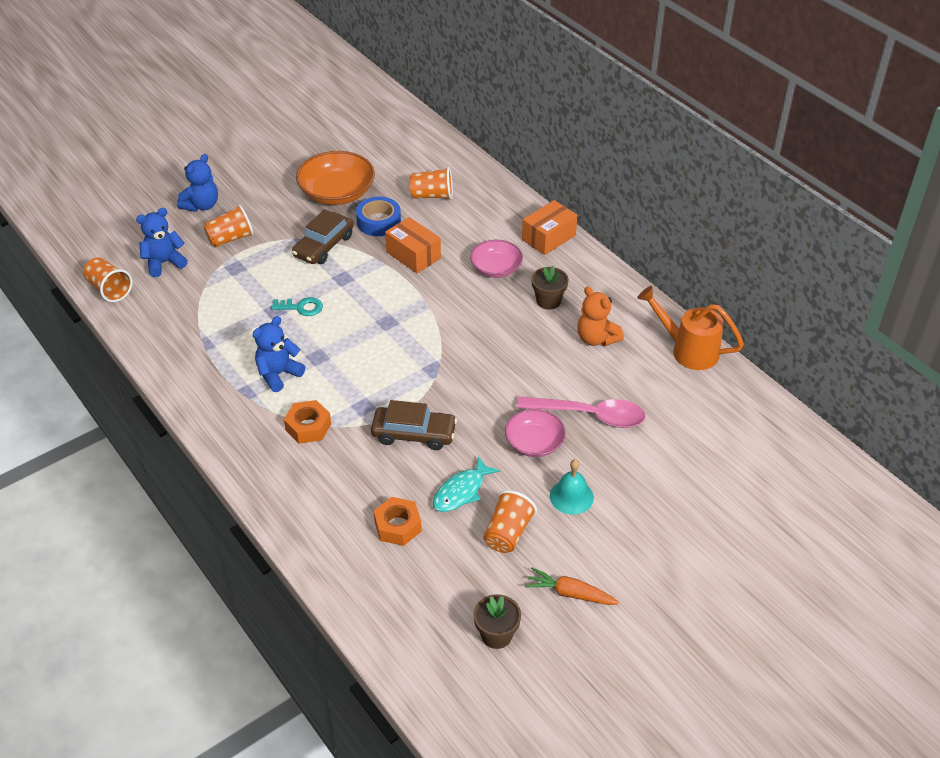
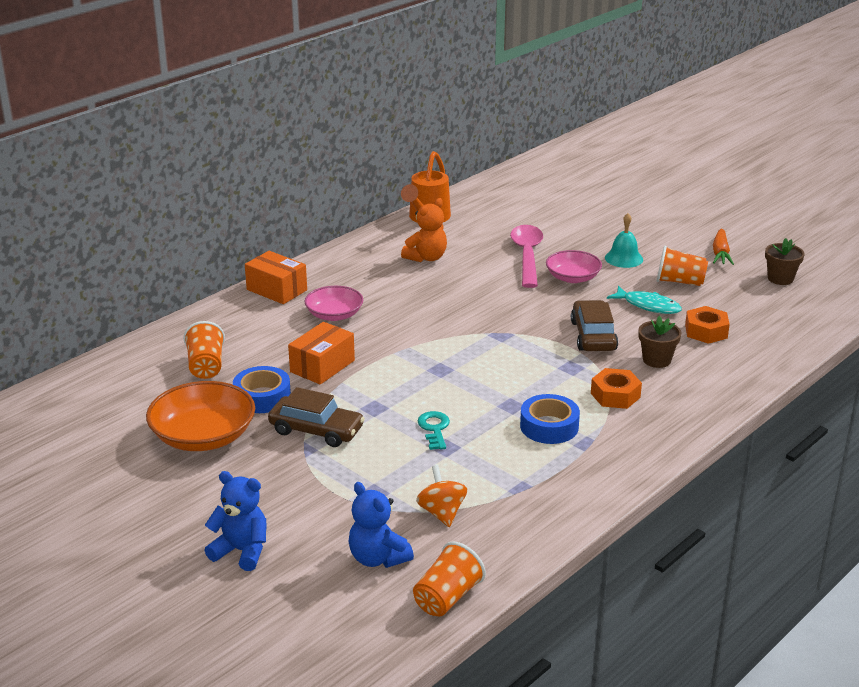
camera: 100 degrees left, 15 degrees down
orange cup [203,205,253,247] -> none
blue teddy bear [253,316,305,392] -> blue tape [520,394,580,444]
brown flower pot [531,266,569,310] -> brown flower pot moved to [639,316,682,368]
none -> orange spinning top [416,465,467,527]

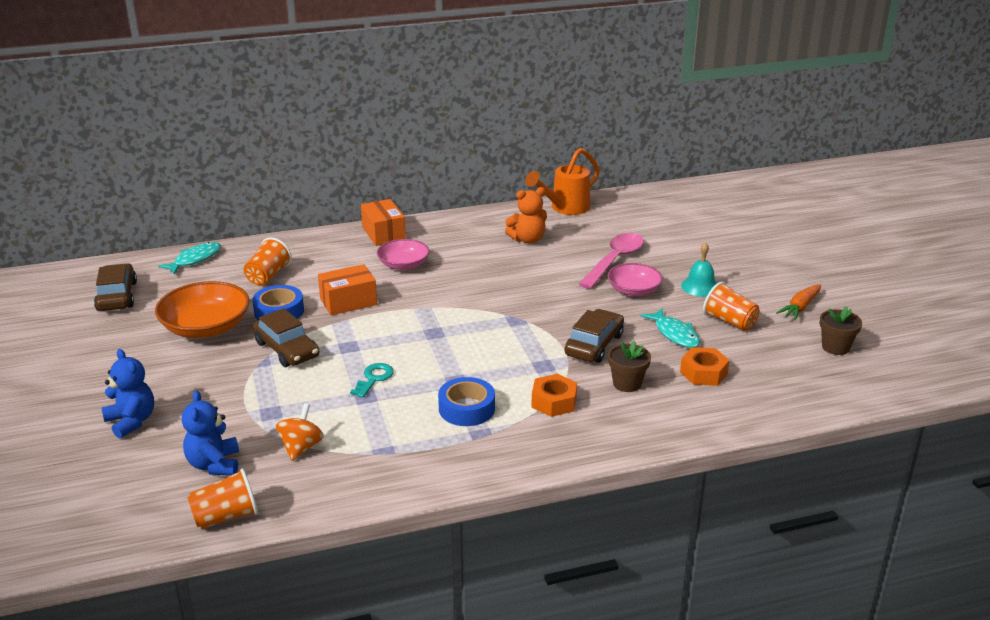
camera: 30 degrees right, 0 degrees up
none -> brown car [94,263,137,311]
none -> turquoise fish [158,242,221,274]

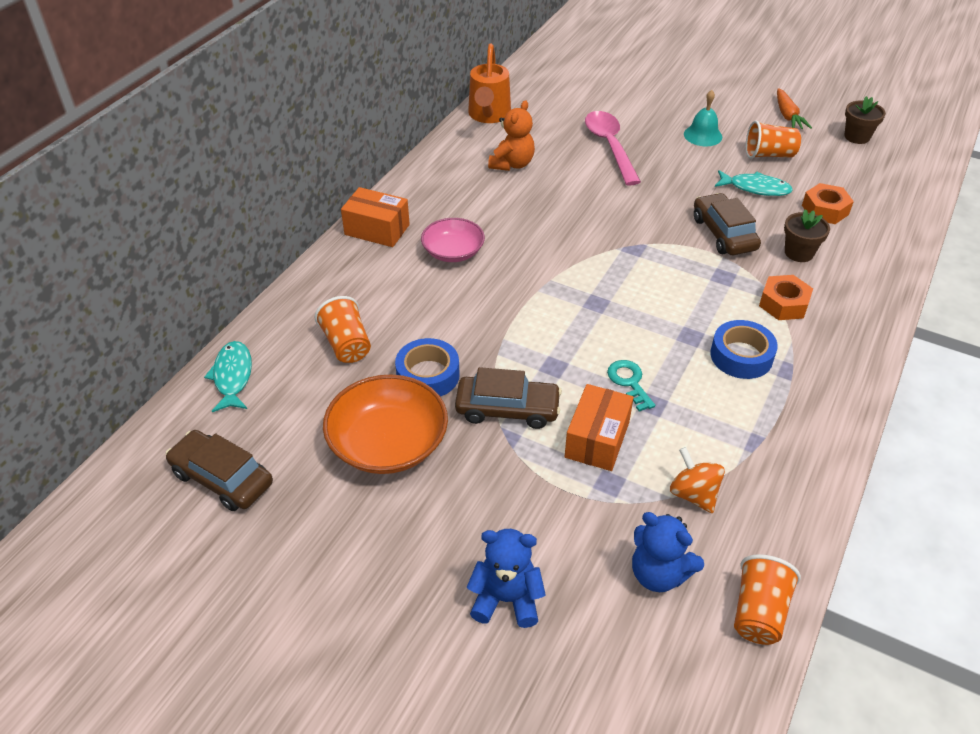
camera: 45 degrees left, 15 degrees up
orange box [318,264,377,315] -> orange box moved to [565,384,634,471]
pink bowl [608,263,663,296] -> none

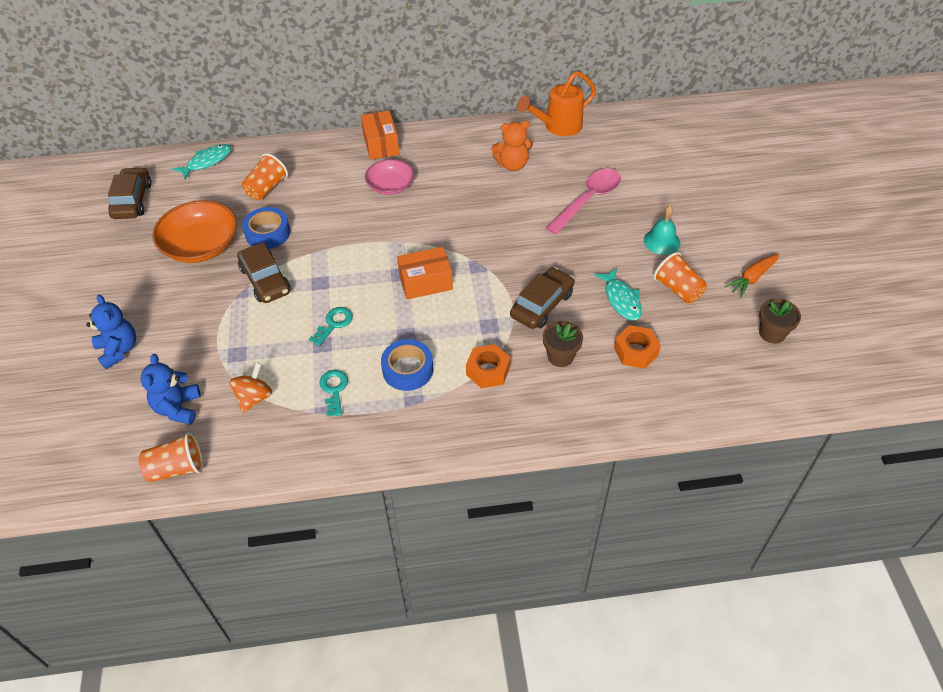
camera: 55 degrees right, 5 degrees up
orange box [565,384,634,471] -> orange box moved to [397,247,453,299]
none -> turquoise key [320,370,348,417]

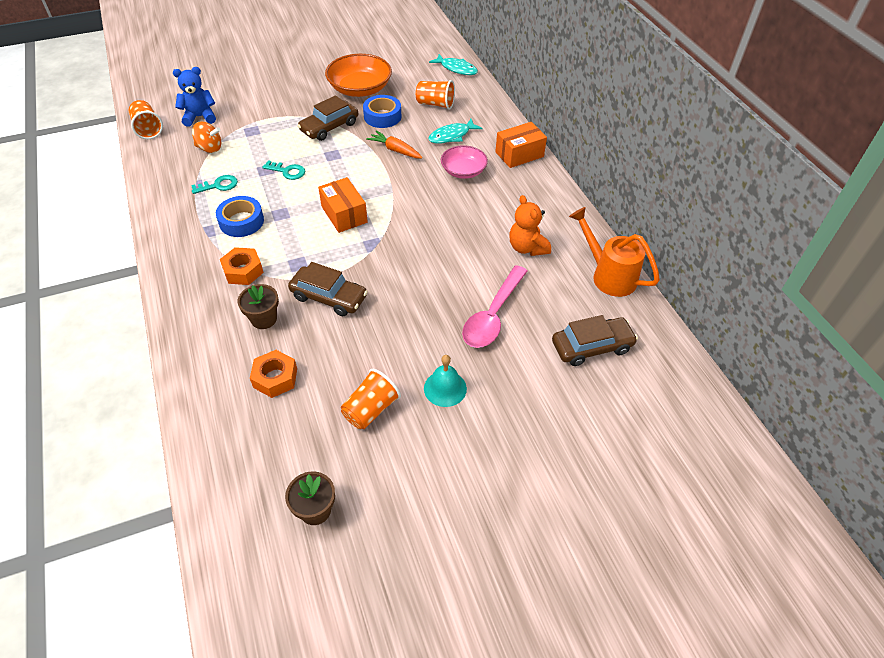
camera: 75 degrees right, 0 degrees up
blue teddy bear [86,295,136,369] -> none
brown car [108,167,152,219] -> brown car moved to [552,315,638,366]
pink spoon [546,168,621,235] -> pink spoon turned 90 degrees clockwise [462,265,528,348]
turquoise fish [594,268,642,320] -> turquoise fish moved to [428,119,483,144]
orange carrot [724,254,779,298] -> orange carrot moved to [366,131,422,158]

